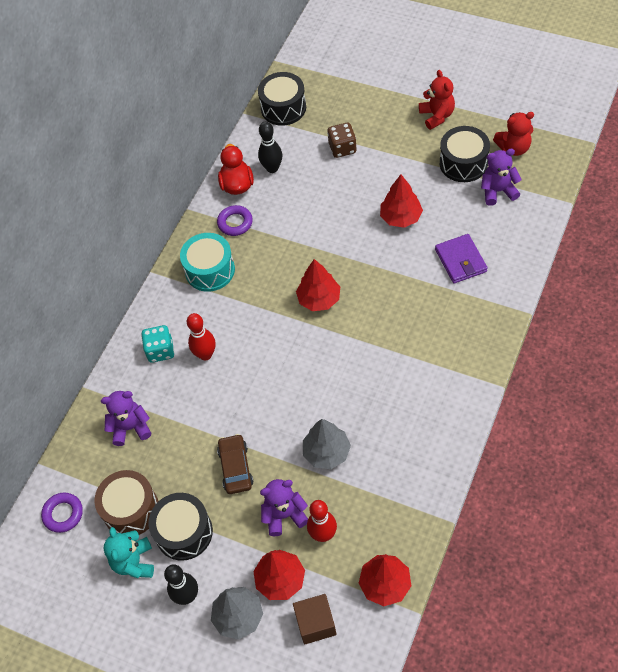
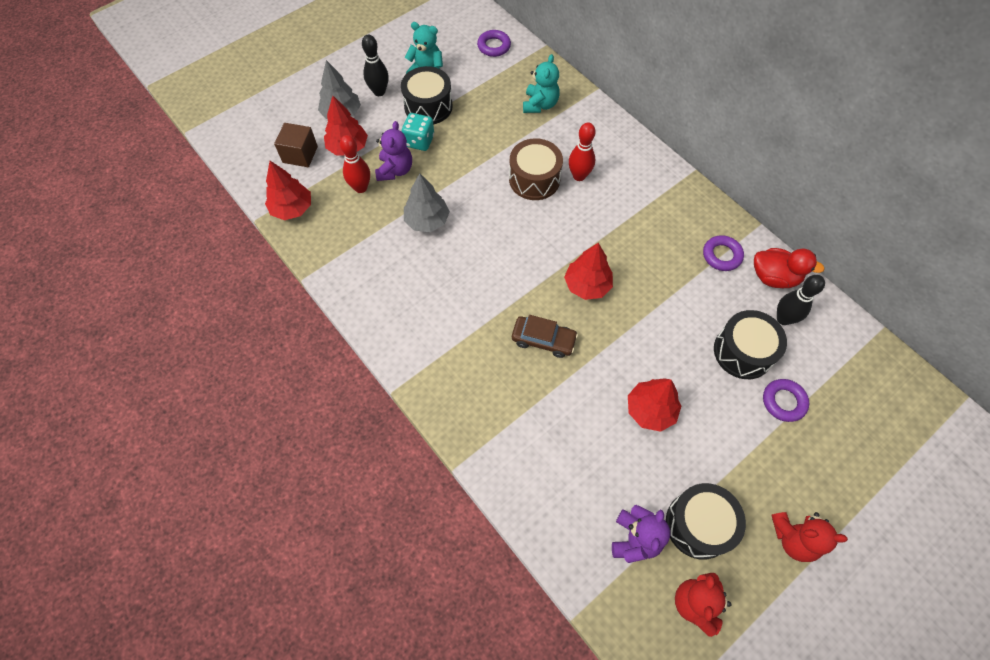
camera: 110 degrees right, 5 degrees up
brown drum [94,470,159,535] -> brown drum moved to [509,138,563,200]
purple teddy bear [101,391,151,446] -> turquoise teddy bear [523,54,560,113]
turquoise dice [141,325,174,363] -> turquoise dice moved to [402,113,434,151]
turquoise drum [180,233,235,292] -> none
brown car [217,434,254,494] -> brown car moved to [512,315,578,358]
black drum [258,72,306,126] -> black drum moved to [714,310,787,379]
brown dice [327,123,357,158] -> purple ring [763,379,809,422]
purple wallet [435,234,488,283] -> none

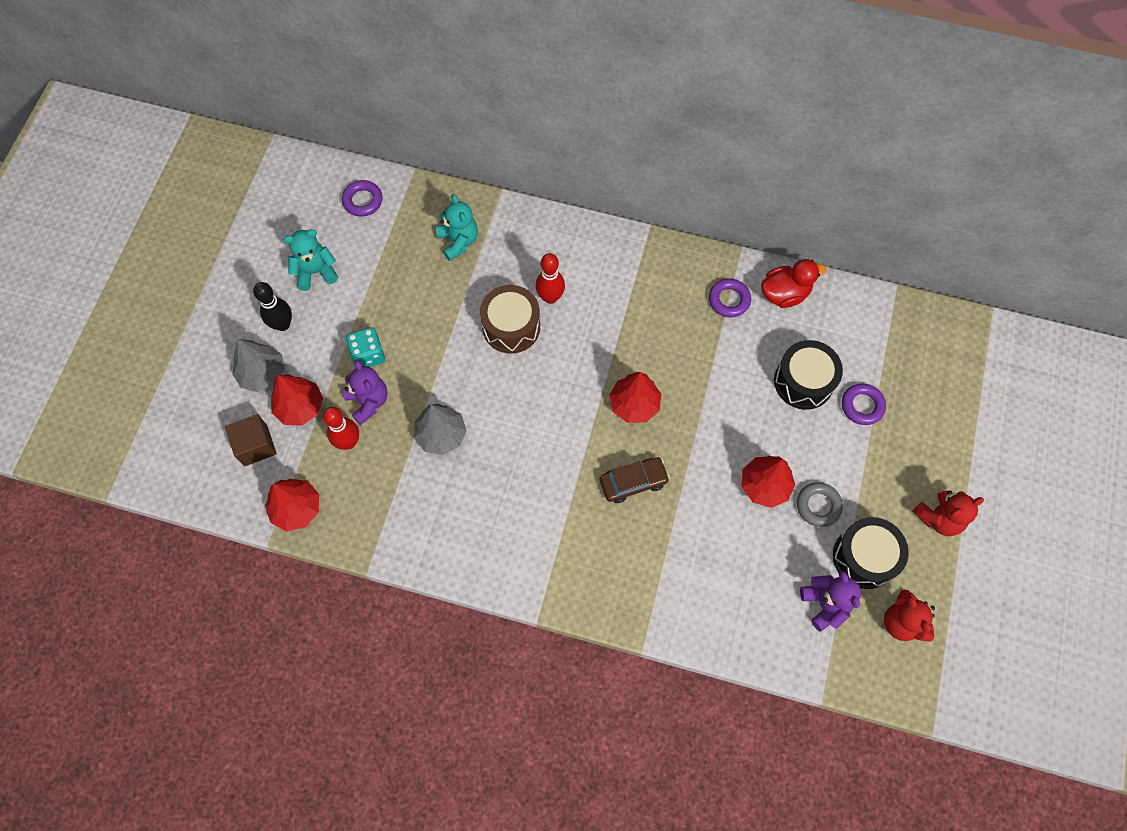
camera: 35 degrees left, 5 degrees up
black drum [401,66,453,124] -> none
black bowling pin [777,275,825,325] -> none
none -> grey ring [797,482,843,527]

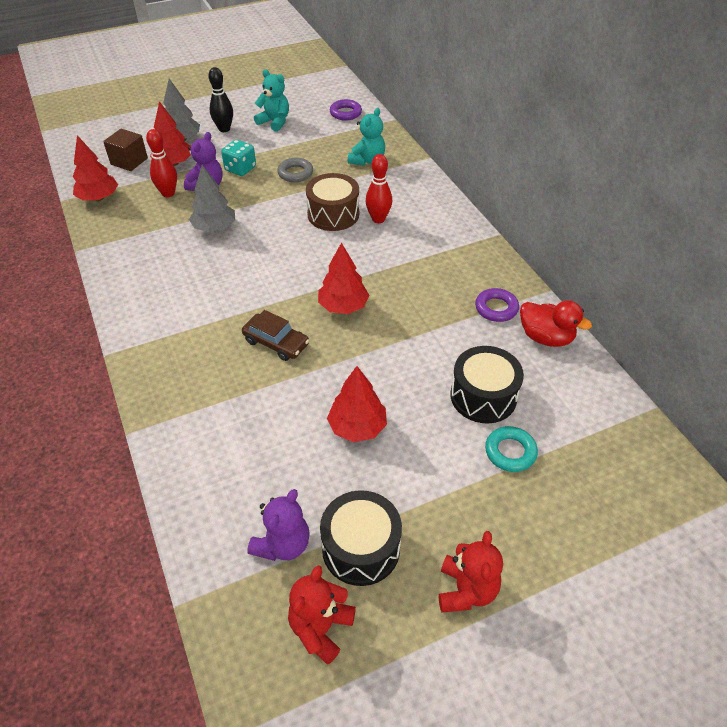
camera: 50 degrees right, 20 degrees down
grey ring [797,482,843,527] -> grey ring moved to [277,158,313,182]
purple ring [842,383,886,425] -> turquoise ring [485,426,538,472]
red teddy bear [913,490,984,536] -> red teddy bear turned 105 degrees counterclockwise [439,531,503,613]

